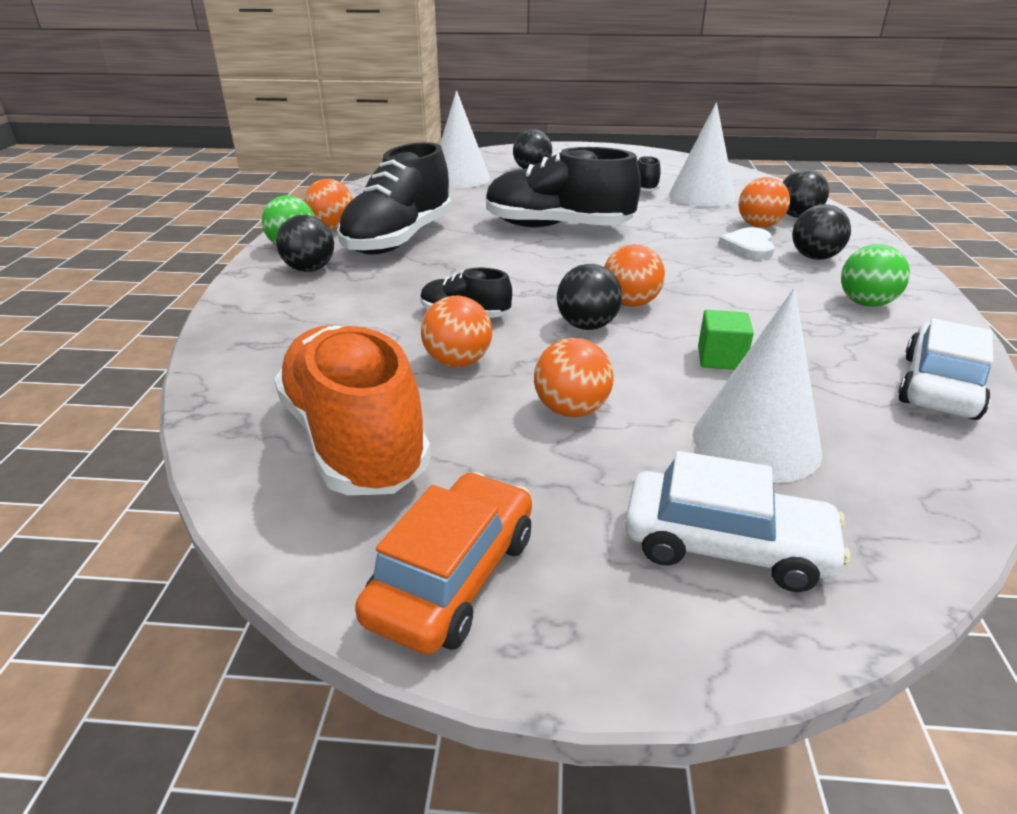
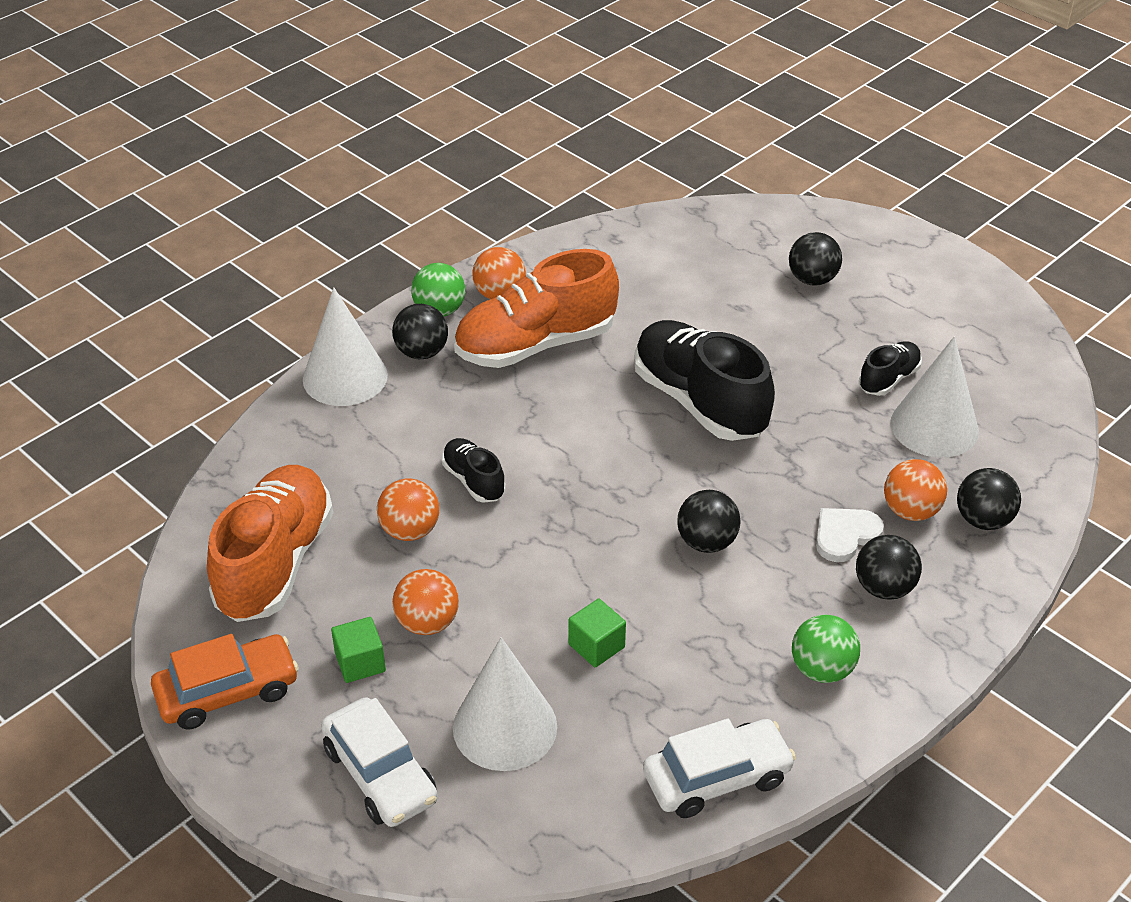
camera: 40 degrees right, 10 degrees up
black shoe [337,142,452,255] -> orange shoe [454,249,619,368]
white cone [440,90,490,188] -> white cone moved to [303,287,388,406]
black ball [557,264,622,330] -> black ball moved to [677,490,741,553]
orange ball [604,244,665,307] -> none
none -> green cube [331,617,386,683]

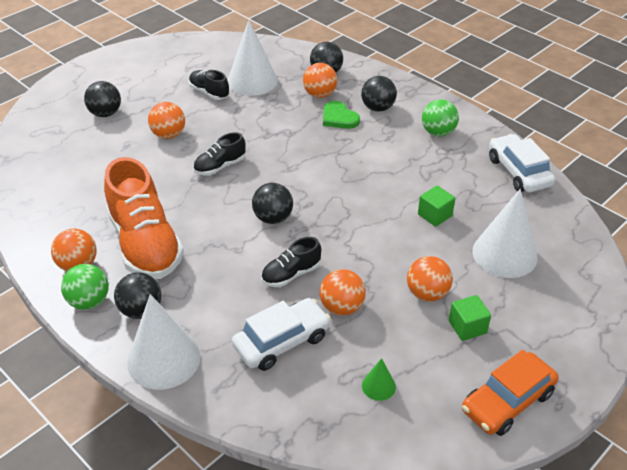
camera: 90 degrees left, 0 degrees up
orange car [151,634,299,730] -> orange car turned 105 degrees counterclockwise [462,350,559,436]
orange shoe [207,465,333,622] -> green cone [362,358,396,401]
white car [321,697,438,827] -> white car moved to [232,298,331,371]
black shoe [634,320,775,441] -> black shoe [193,132,246,175], size x0.49
black ball [677,490,741,553] -> black ball moved to [252,183,293,224]
white heart [816,508,884,562] -> green heart [323,101,360,129]
none -> orange ball [148,102,185,139]

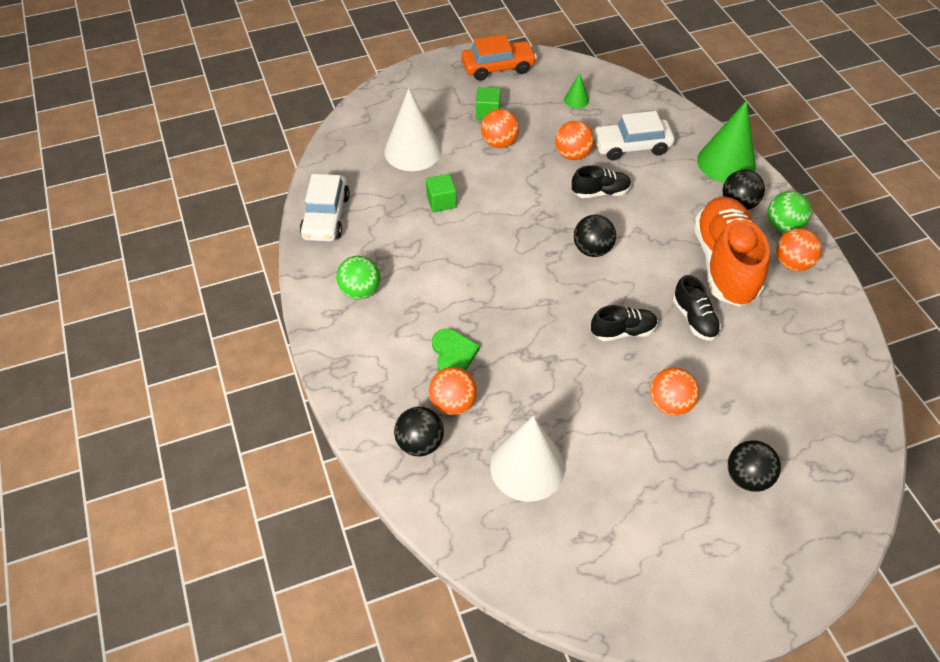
camera: 155 degrees left, 10 degrees up
white cone [127,294,201,390] -> green cone [697,100,756,183]
black shoe [189,70,229,100] -> black shoe moved to [673,275,721,340]
black ball [361,76,397,112] -> none

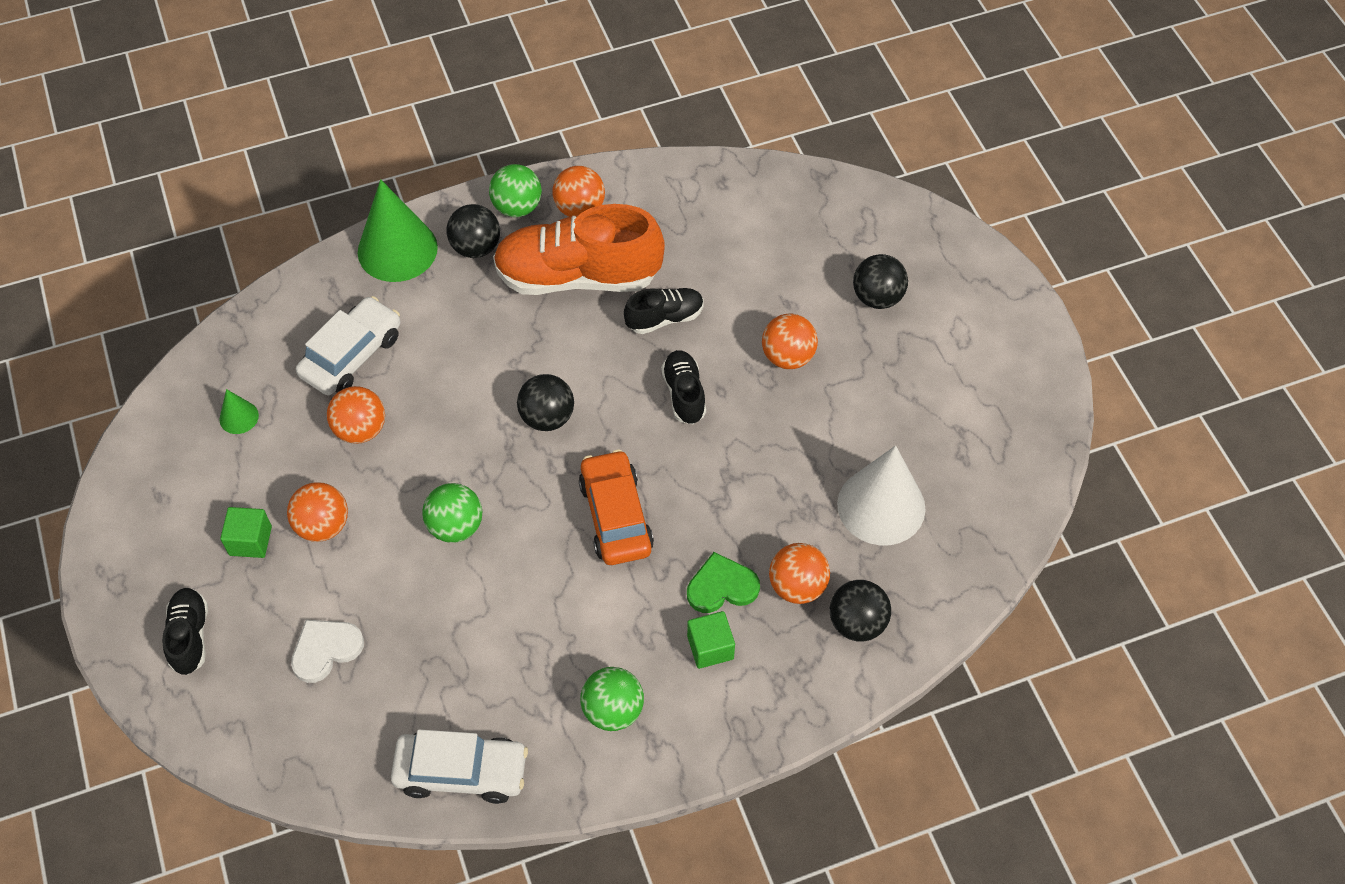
camera: 90 degrees left, 5 degrees up
white cone [384,89,442,171] -> white heart [291,620,364,683]
green cube [426,174,457,212] -> green cube moved to [687,611,735,669]
orange car [461,34,537,81] -> orange car moved to [579,449,654,565]
black shoe [572,165,631,198] -> black shoe moved to [162,588,208,675]
white car [592,111,674,160] -> white car turned 135 degrees counterclockwise [296,296,400,395]
none -> green ball [422,483,482,543]

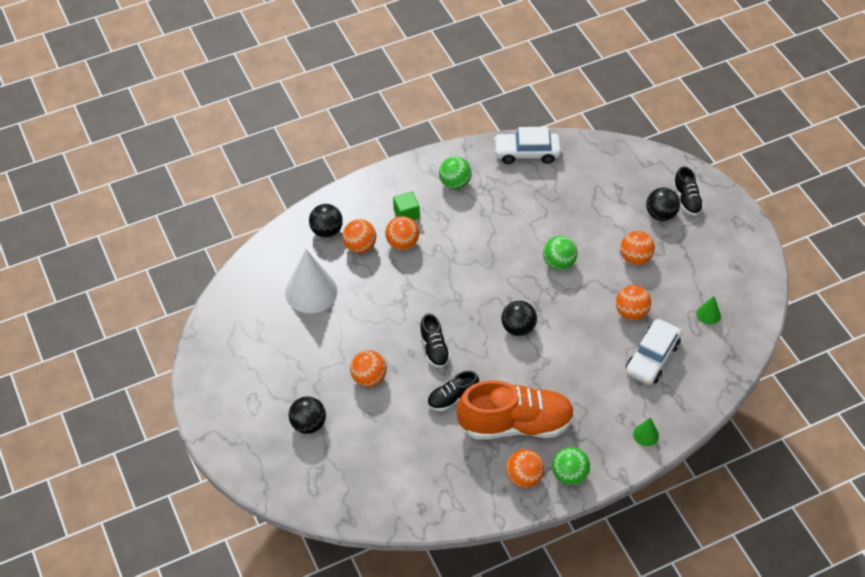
camera: 175 degrees right, 5 degrees down
green cube [220,507,272,558] -> none
white heart [291,620,364,683] -> none
green cone [358,179,438,282] -> green cone [633,417,659,446], size x0.46
black ball [447,204,500,258] -> black ball moved to [646,188,680,221]
orange car [579,449,654,565] -> none
green heart [687,552,760,613] -> orange ball [385,216,419,250]

